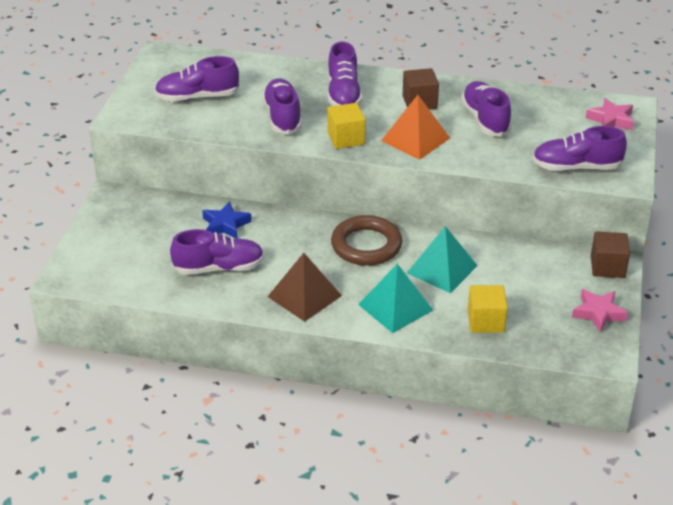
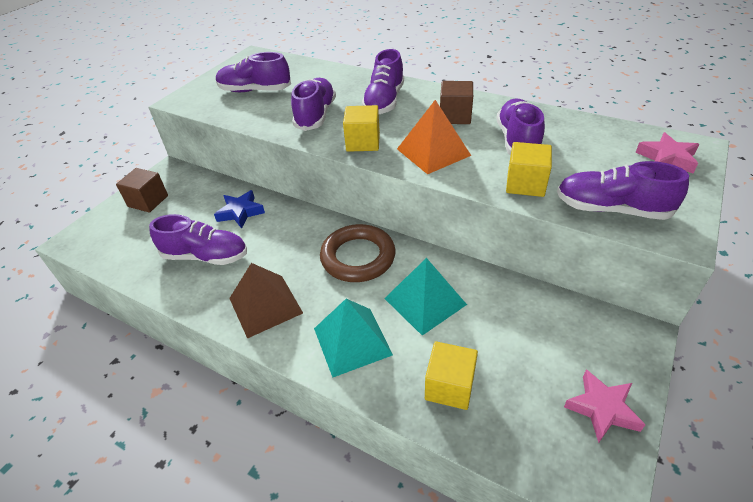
camera: 20 degrees right, 5 degrees up
brown cube [591,232,630,278] -> brown cube moved to [116,168,168,212]
none -> yellow cube [506,142,552,197]

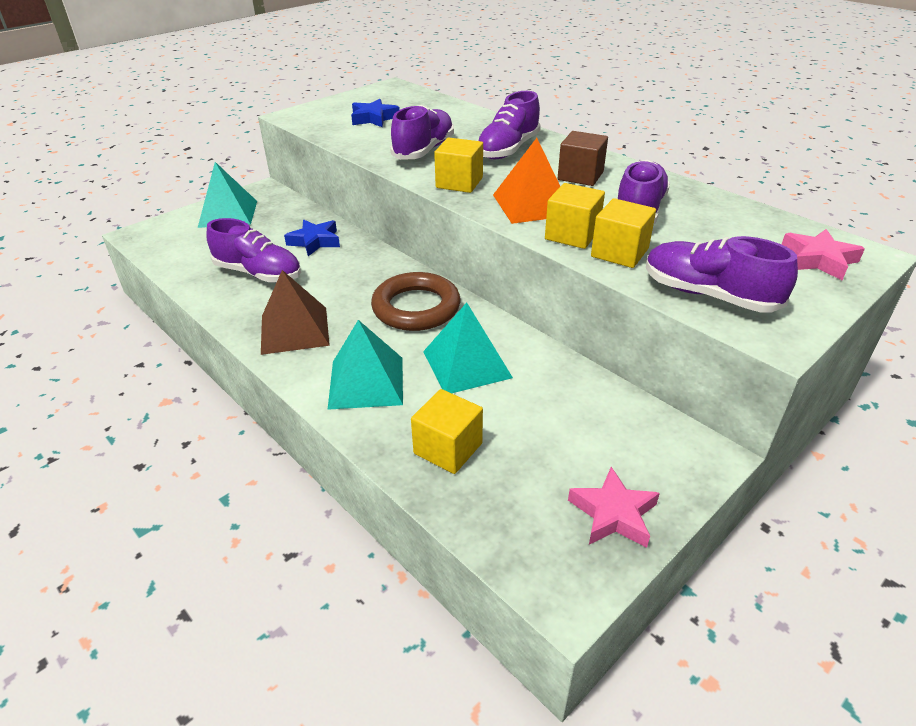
camera: 15 degrees right, 5 degrees down
brown cube [116,168,168,212] -> turquoise pyramid [198,162,257,228]
purple shoe [216,52,291,92] -> blue star [351,99,400,127]
none -> yellow cube [545,183,605,249]

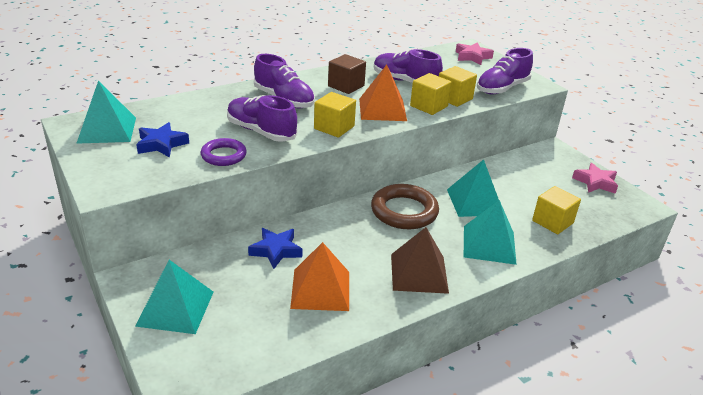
camera: 80 degrees left, 5 degrees down
purple shoe [206,218,301,282] -> orange pyramid [290,242,349,311]
none -> turquoise pyramid [76,81,136,144]
none -> purple ring [201,138,247,166]

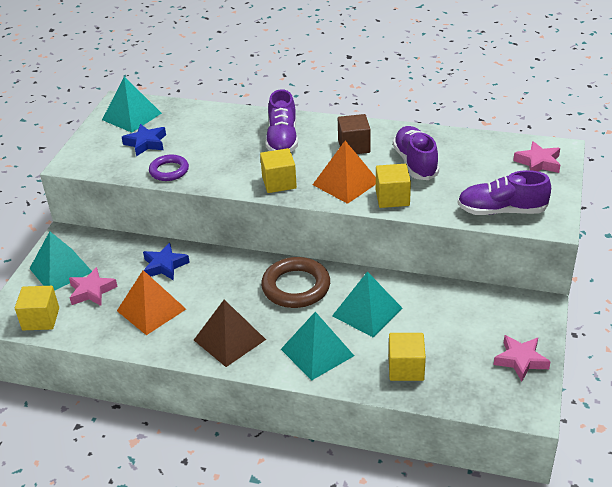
camera: 50 degrees right, 5 degrees up
purple shoe [227,95,298,142] -> none
yellow cube [439,66,477,107] -> yellow cube moved to [15,286,59,330]
none -> pink star [69,267,118,306]

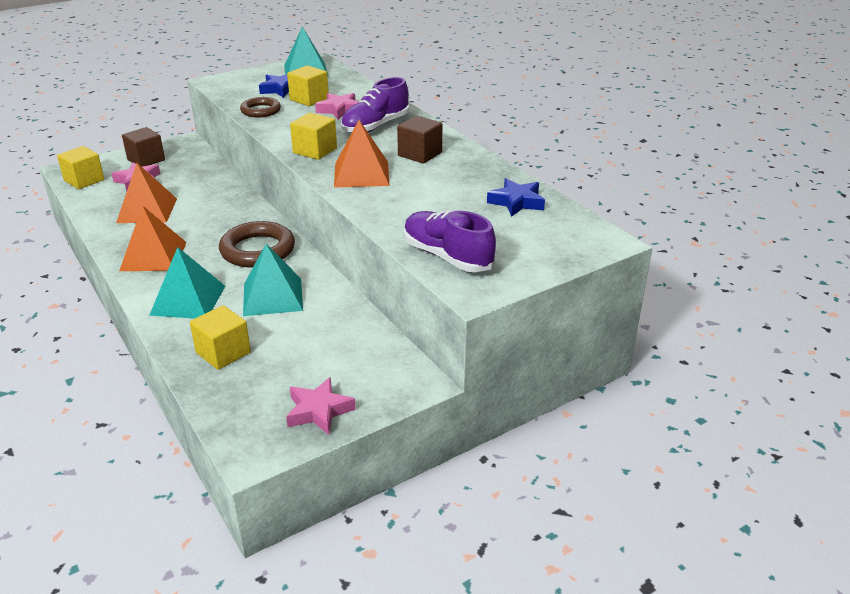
camera: 40 degrees right, 5 degrees down
turquoise pyramid [29,231,92,291] -> brown cube [122,127,165,167]
blue star [143,243,190,280] -> blue star moved to [487,178,545,217]
purple ring [149,155,189,181] -> brown ring [240,97,281,117]
brown pyramid [194,300,266,367] -> orange pyramid [119,205,187,271]
yellow cube [376,164,411,208] -> yellow cube moved to [287,65,329,106]
purple shoe [393,126,439,180] -> none
pink star [513,141,560,173] -> pink star moved to [315,93,359,120]

